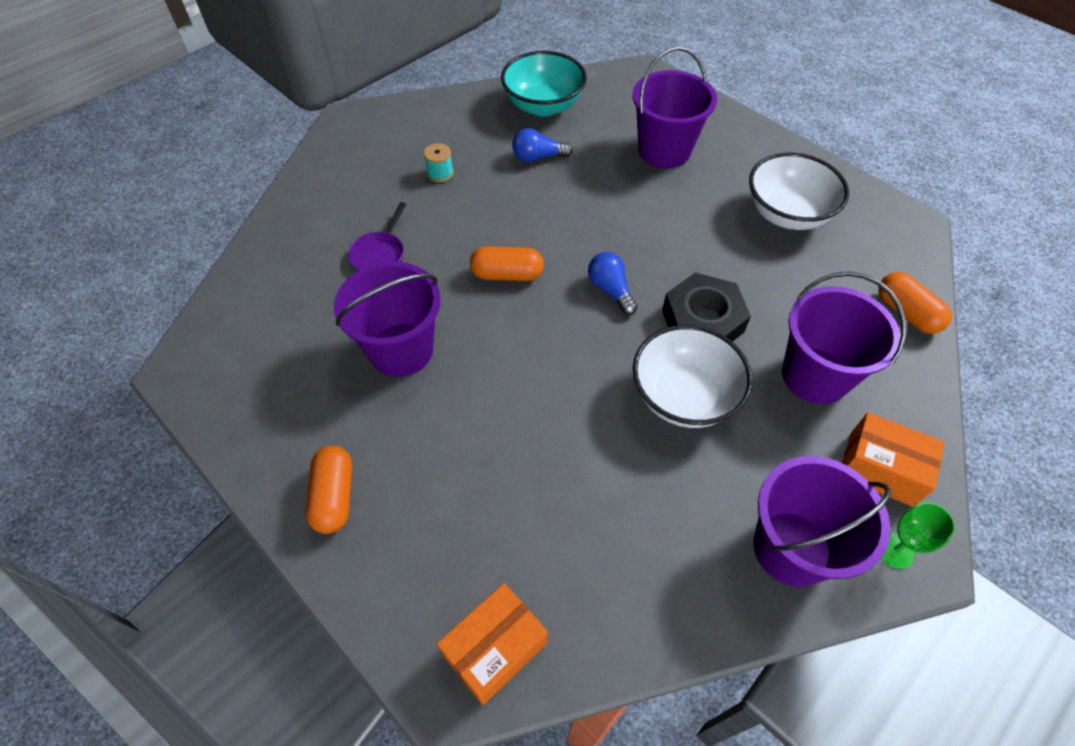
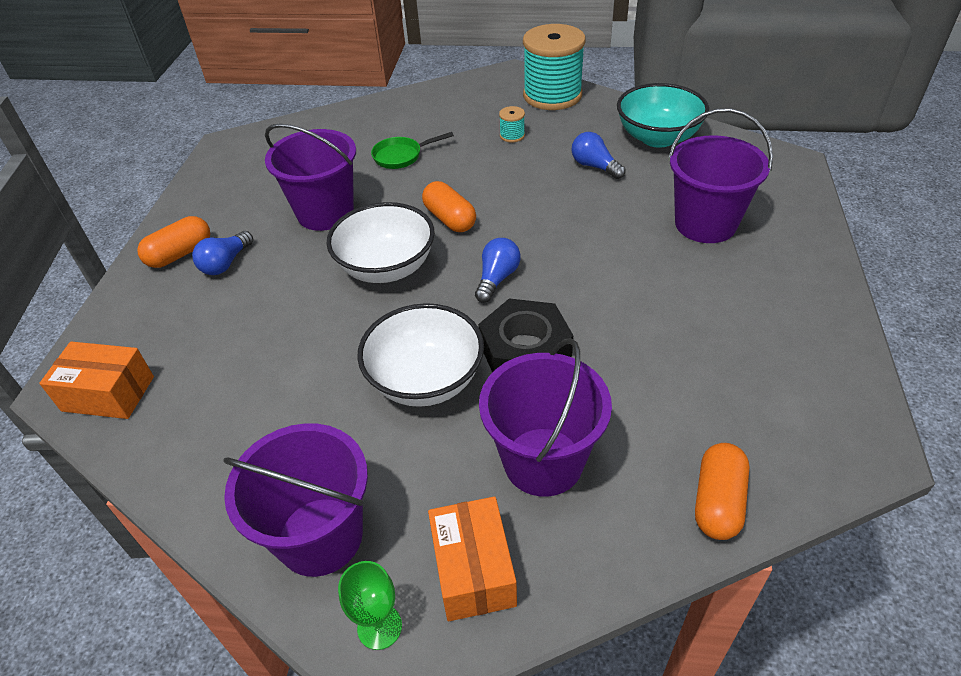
camera: 55 degrees right, 10 degrees down
purple pan [348,202,406,271] -> green pan [371,132,454,169]
white bowl [749,153,849,230] -> white bowl moved to [326,202,435,283]
none -> blue light bulb [192,231,253,275]
none -> turquoise spool [523,24,585,110]

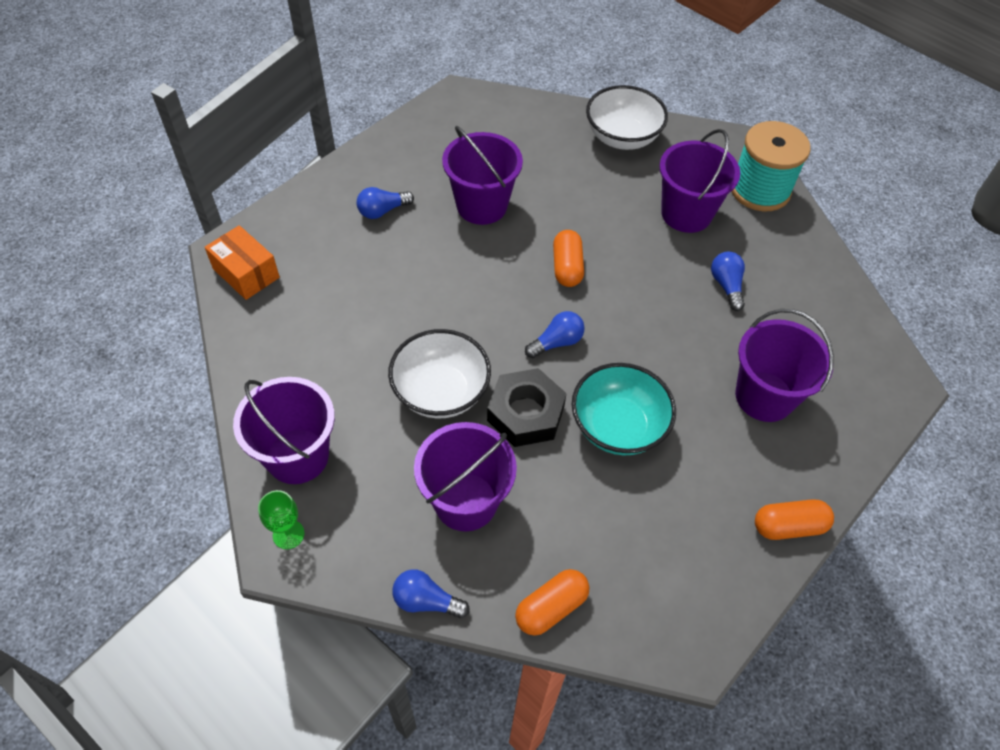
camera: 30 degrees right, 10 degrees up
orange capsule [137,216,210,268] -> orange capsule moved to [755,499,834,540]
white bowl [326,202,435,283] -> white bowl moved to [586,85,668,150]
green pan [371,132,454,169] -> none
orange box [428,496,517,621] -> none
turquoise spool [499,106,525,143] -> purple bucket [659,129,740,233]
turquoise bowl [617,83,709,148] -> turquoise bowl moved to [572,363,676,455]
none -> blue light bulb [392,569,469,618]

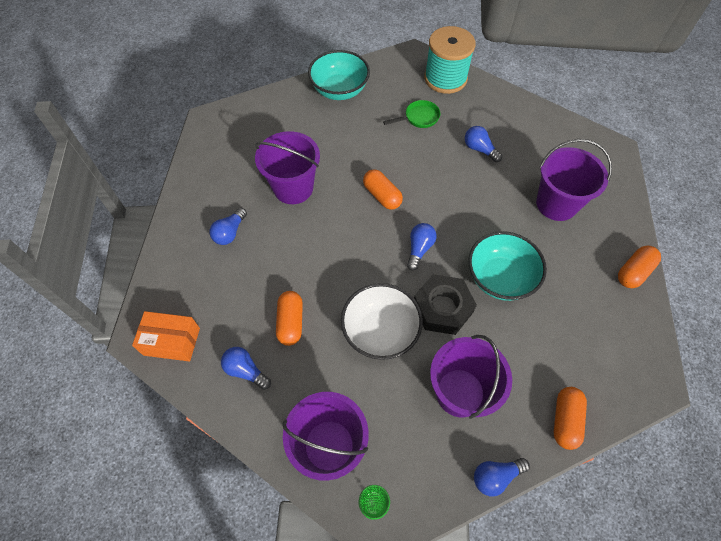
camera: 35 degrees left, 5 degrees up
white bowl [586,85,668,150] -> turquoise bowl [308,50,370,100]
purple bucket [659,129,740,233] -> green pan [383,100,440,128]
none -> blue light bulb [221,347,271,390]
none -> orange capsule [276,291,303,346]

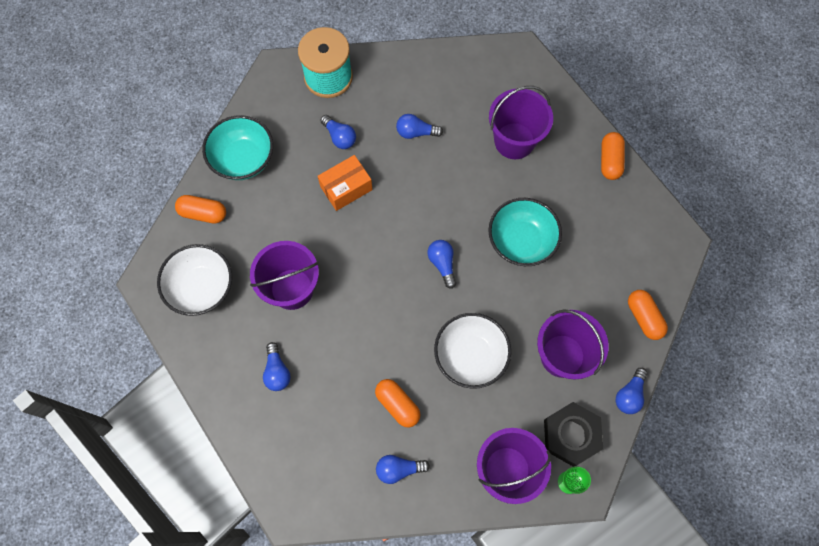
camera: 40 degrees left, 10 degrees up
orange box [132,311,200,362] -> orange box moved to [318,155,373,211]
orange capsule [363,169,403,210] -> orange capsule moved to [175,195,226,224]
green pan [383,100,440,128] -> blue light bulb [320,115,356,149]
black nut [414,274,477,335] -> black nut moved to [544,402,603,467]
none -> white bowl [157,244,232,316]

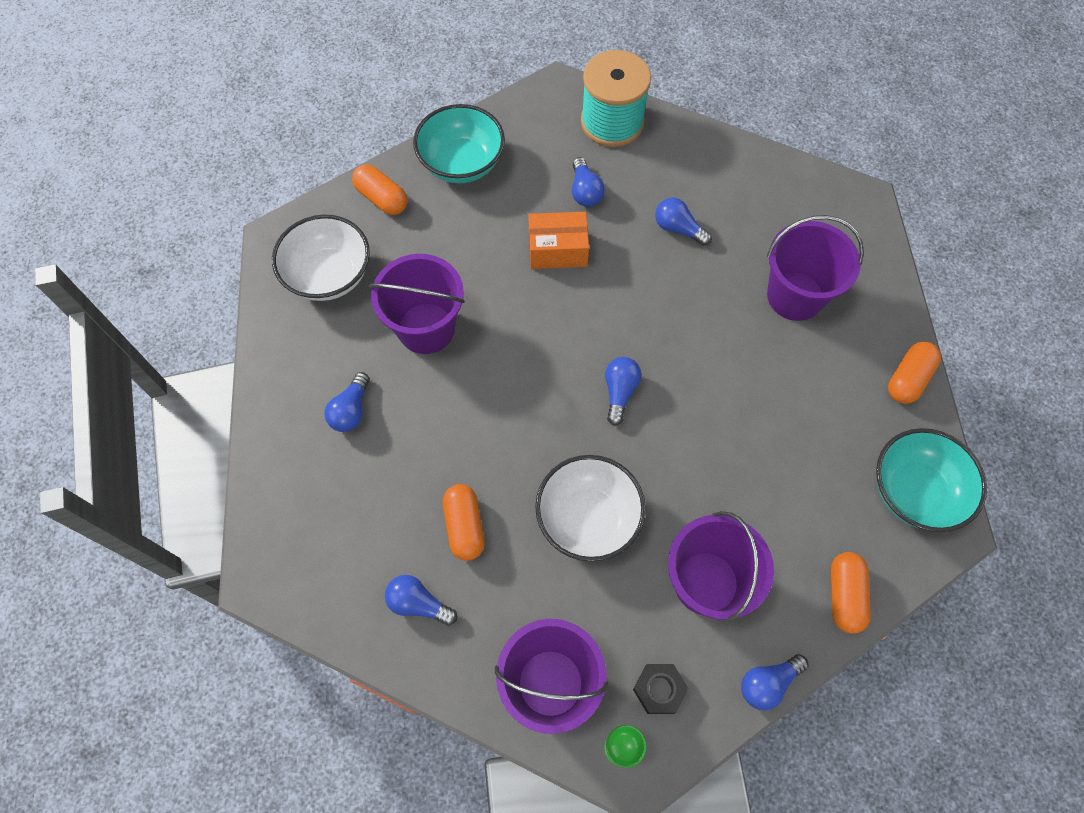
camera: 30 degrees right, 5 degrees down
turquoise bowl [488,198,562,266] -> turquoise bowl moved to [876,428,987,532]
black nut [544,402,603,467] -> black nut [633,664,688,714], size x0.58

